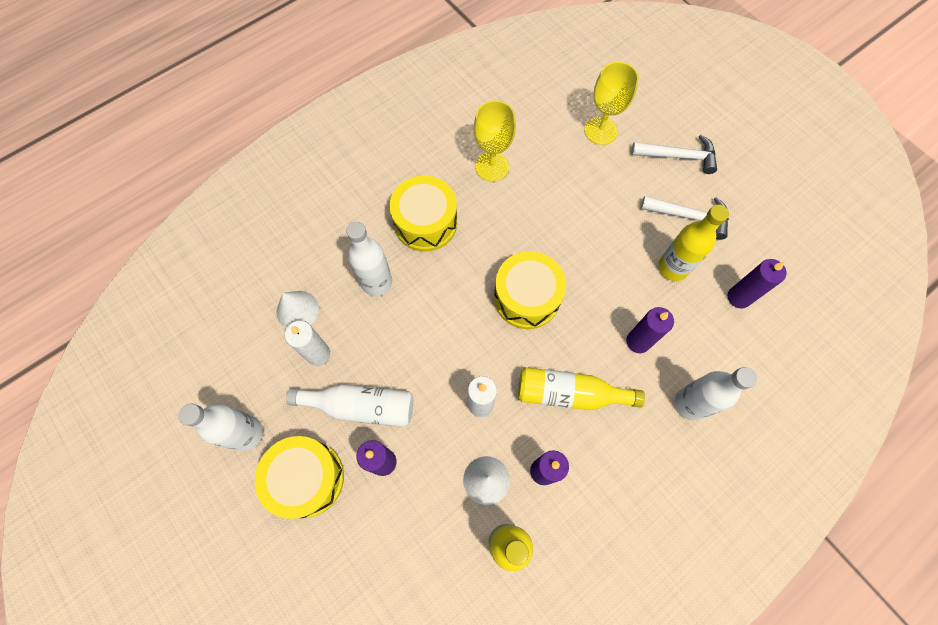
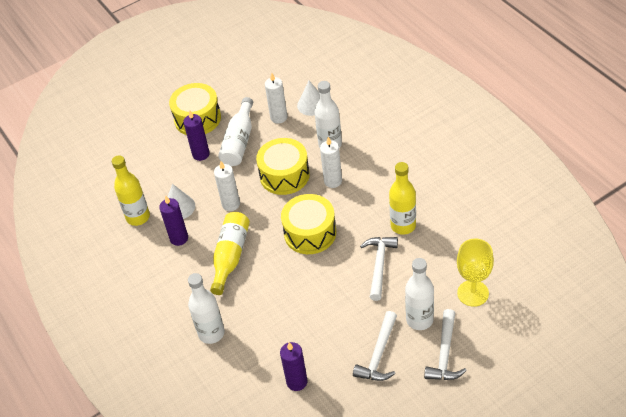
camera: 100 degrees right, 20 degrees down
white bottle [178,404,263,451] -> white bottle moved to [405,258,434,330]
yellow drum [390,176,457,252] -> yellow drum moved to [256,138,310,195]
yellow goblet [474,100,516,182] -> none
purple candle [626,307,674,353] -> none
yellow bottle [658,205,729,281] -> yellow bottle moved to [389,162,416,235]
none -> white candle [320,137,342,188]
none -> white hammer [360,237,398,301]

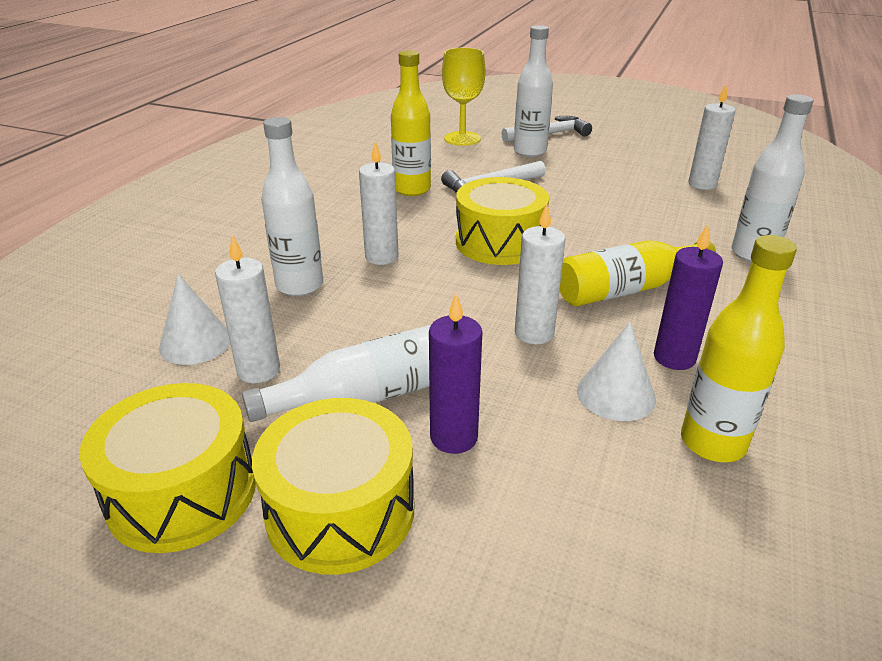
camera: 130 degrees left, 15 degrees down
yellow drum [256,138,310,195] -> yellow drum moved to [79,383,256,553]
purple candle [280,342,308,391] -> white candle [688,84,736,190]
white hammer [353,311,397,381] -> none

